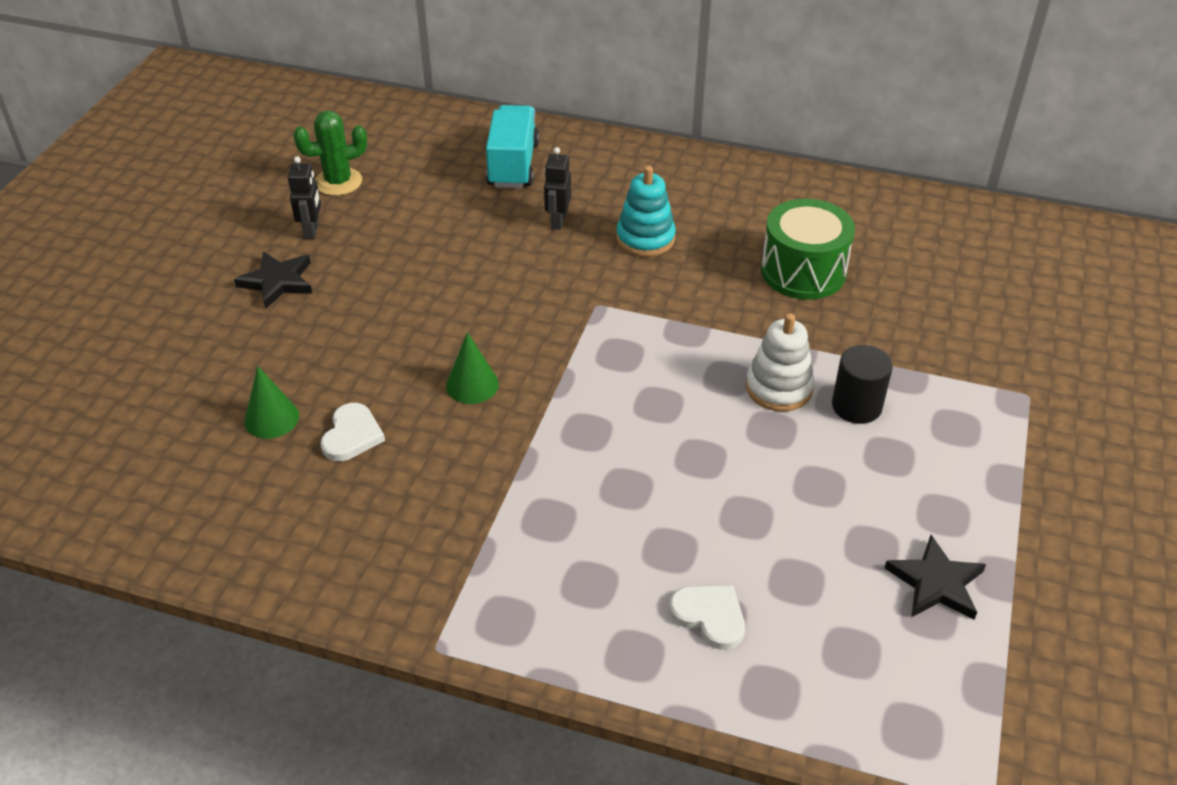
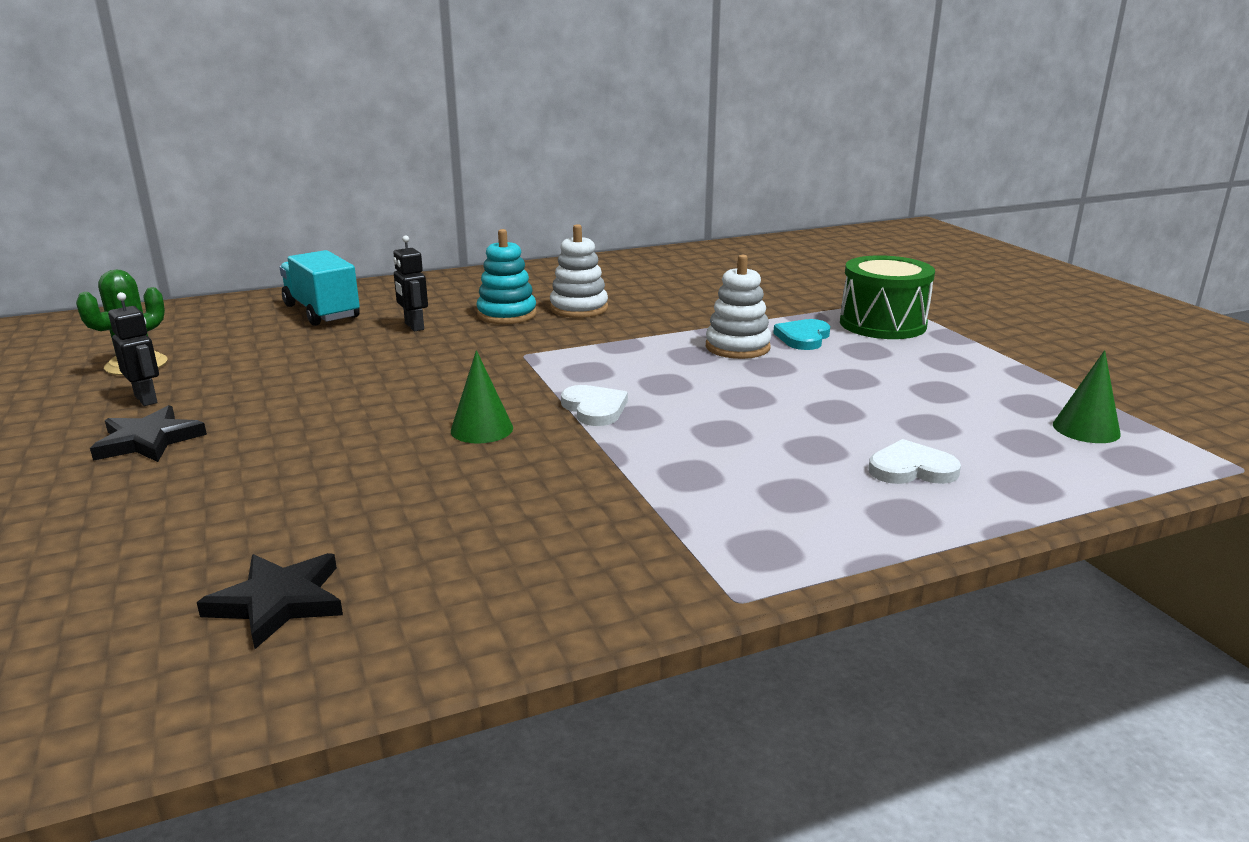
camera: 40 degrees left, 20 degrees down
green cone [244,366,299,439] -> green cone moved to [1053,350,1121,443]
white heart [320,403,385,461] -> white heart moved to [561,385,628,426]
green drum [761,199,855,300] -> green drum moved to [840,255,935,339]
black cylinder [832,345,893,424] -> turquoise heart [773,319,830,350]
black star [885,535,986,620] -> black star moved to [197,553,343,649]
none -> white stacking toy [550,224,608,318]

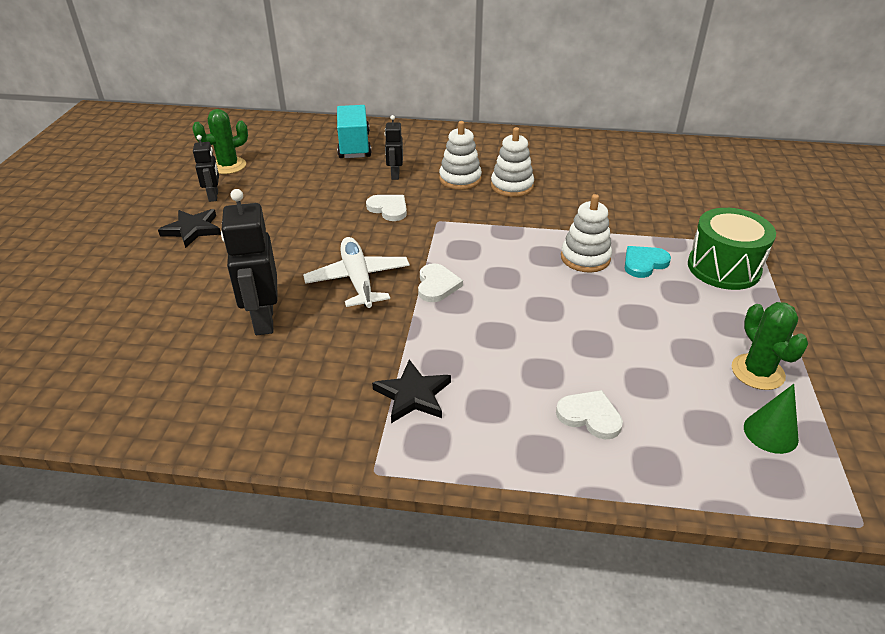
camera: 30 degrees right, 15 degrees up
black star [197,553,343,649] -> black star moved to [372,360,451,423]
green cone [451,350,513,444] -> white plane [303,237,410,308]
turquoise stacking toy [477,229,537,324] -> white stacking toy [439,121,482,190]
none -> black robot [221,189,278,335]
none -> white heart [366,195,407,221]
none -> green cactus [732,302,808,390]

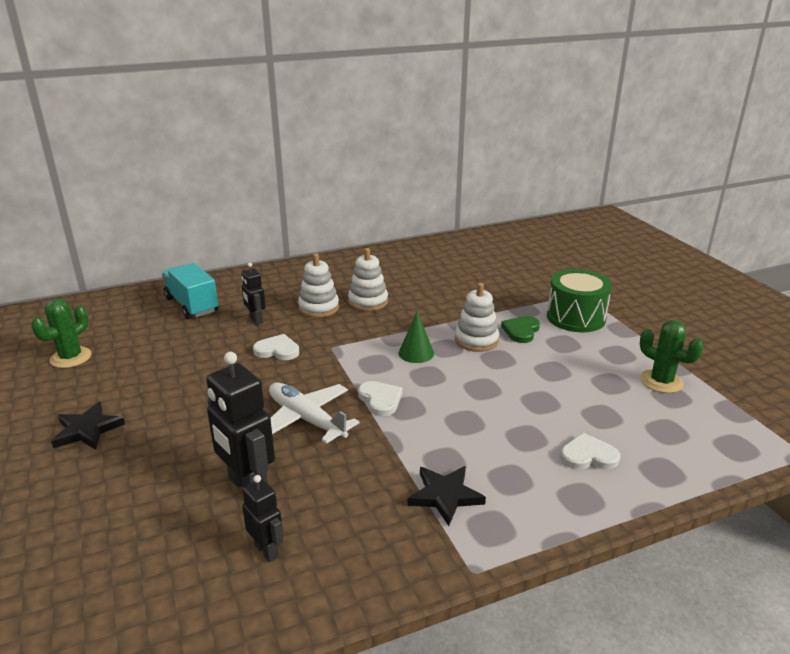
camera: 30 degrees left, 10 degrees down
black robot [193,135,219,202] -> black robot moved to [242,475,283,562]
turquoise heart [625,246,671,278] -> green heart [501,316,540,343]
green cone [744,384,799,454] -> green cone moved to [399,312,434,363]

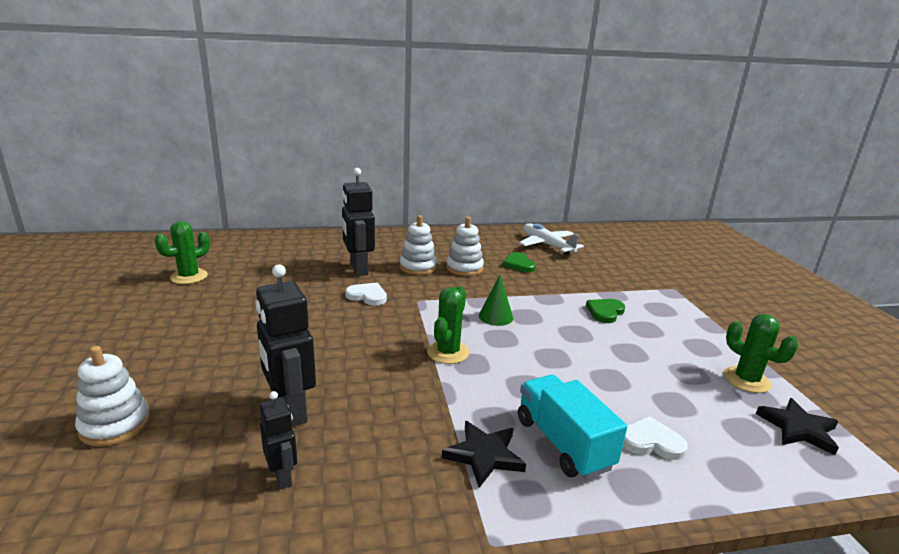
camera: 10 degrees right, 5 degrees down
black star [51,402,125,450] -> black star moved to [756,398,839,455]
turquoise truck [162,263,218,319] -> turquoise truck moved to [518,375,627,479]
black robot [242,263,266,325] -> black robot [342,168,375,276], size x1.78
white plane [269,383,359,444] -> white plane moved to [519,223,584,255]
white heart [358,381,403,416] -> green cactus [427,286,469,364]
white stacking toy [455,283,499,352] -> white stacking toy moved to [75,346,150,446]
green drum [547,269,612,332] -> none
none -> green heart [503,252,536,272]

